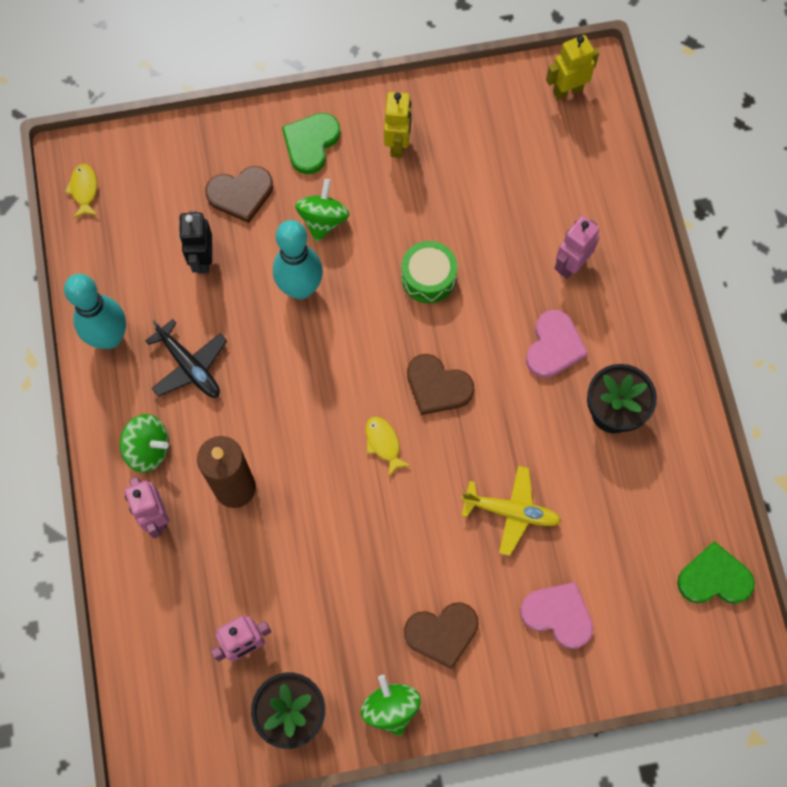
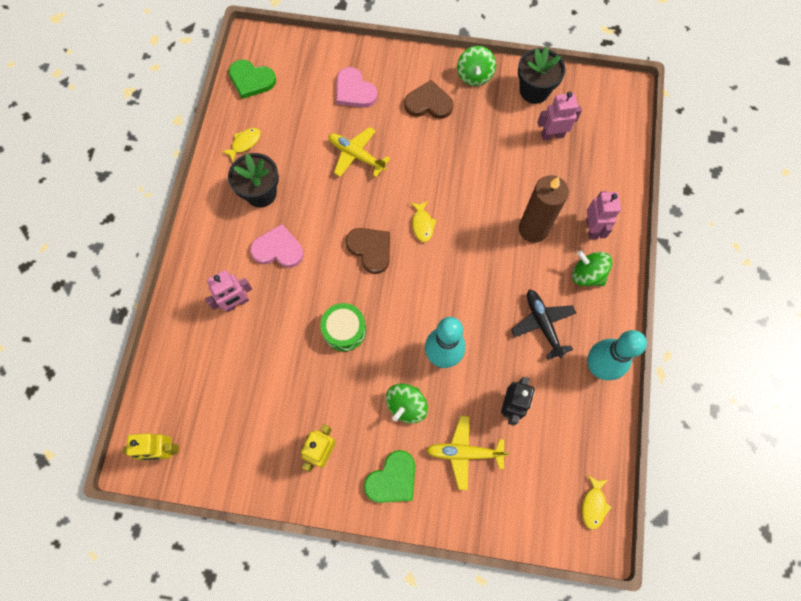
camera: 160 degrees left, 0 degrees up
brown heart [205,166,273,223] -> yellow plane [426,416,510,490]
pink heart [526,310,588,378] -> pink heart turned 60 degrees clockwise [250,224,304,268]
none -> yellow fish [221,128,260,162]

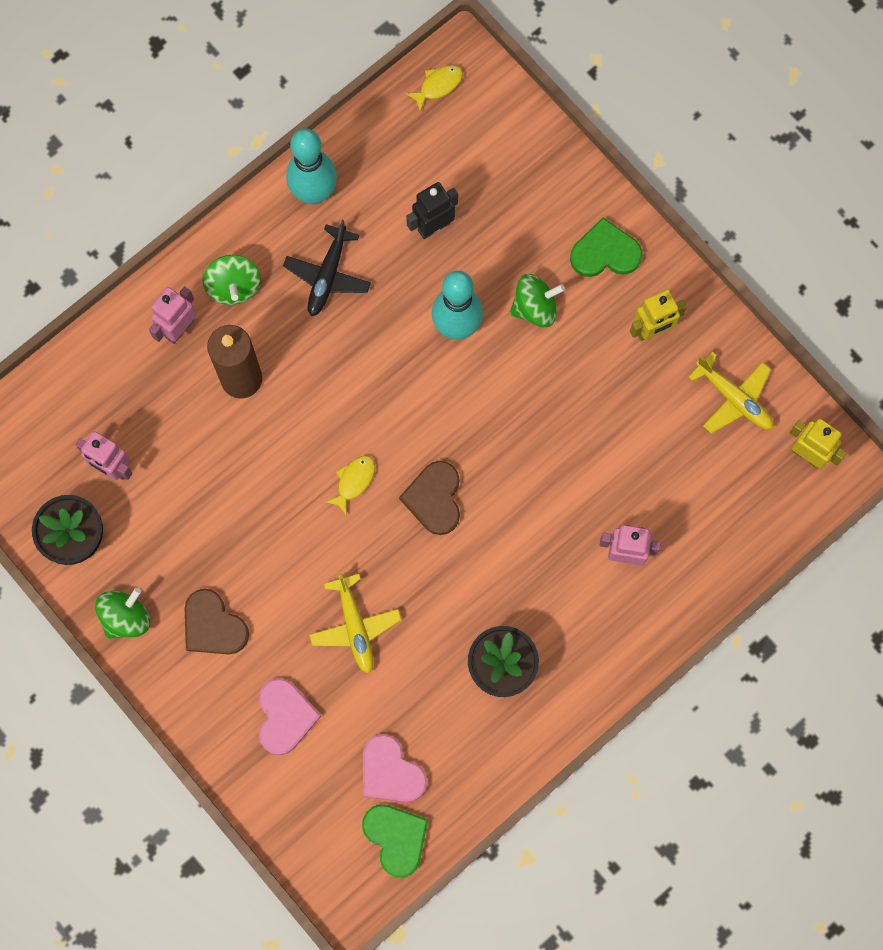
camera: 140 degrees left, 5 degrees up
yellow fish [221,128,260,162] -> none
pink heart [250,224,304,268] -> pink heart moved to [363,734,427,802]
green drum [320,303,366,352] -> none
yellow plane [426,416,510,490] -> yellow plane moved to [688,352,773,433]

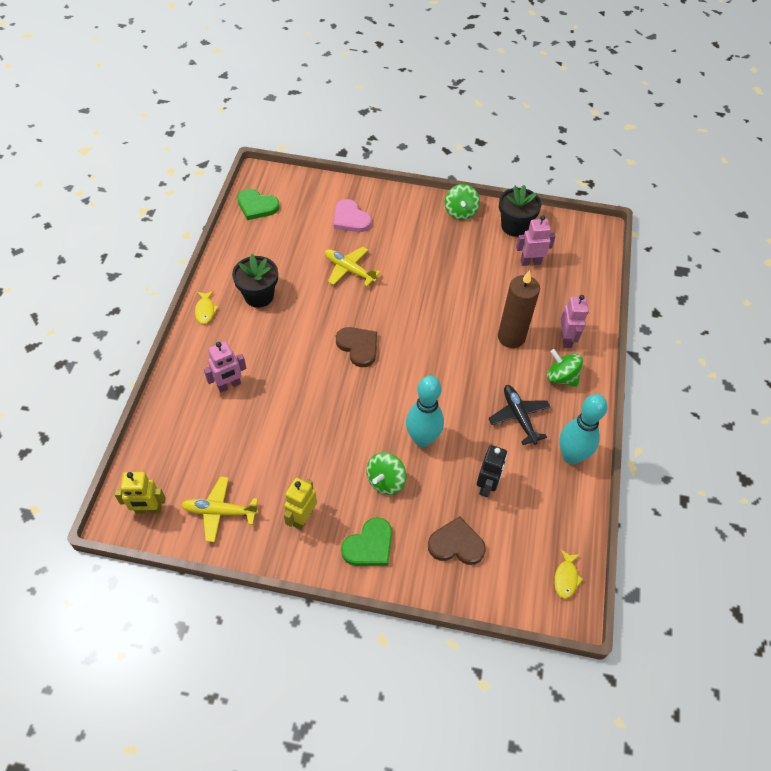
camera: 140 degrees right, 20 degrees down
brown heart [185,589,249,654] -> brown heart moved to [428,516,486,565]
yellow fish [325,455,375,515] -> yellow fish moved to [195,291,219,324]
pink heart [363,734,427,802] -> none

